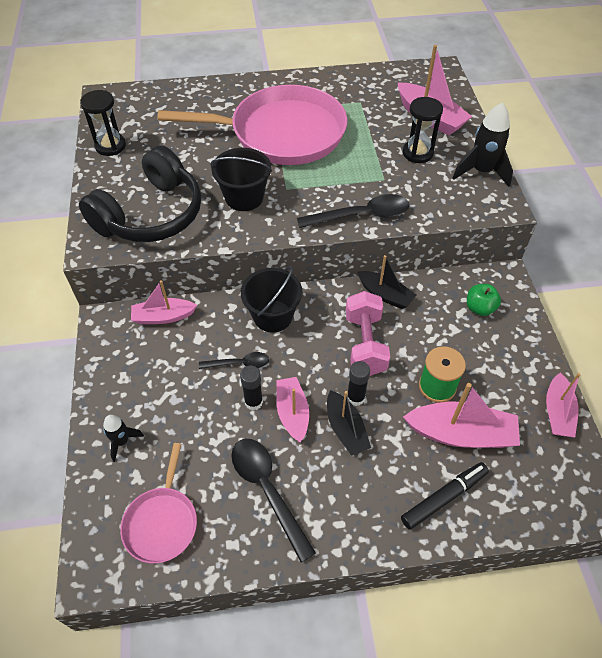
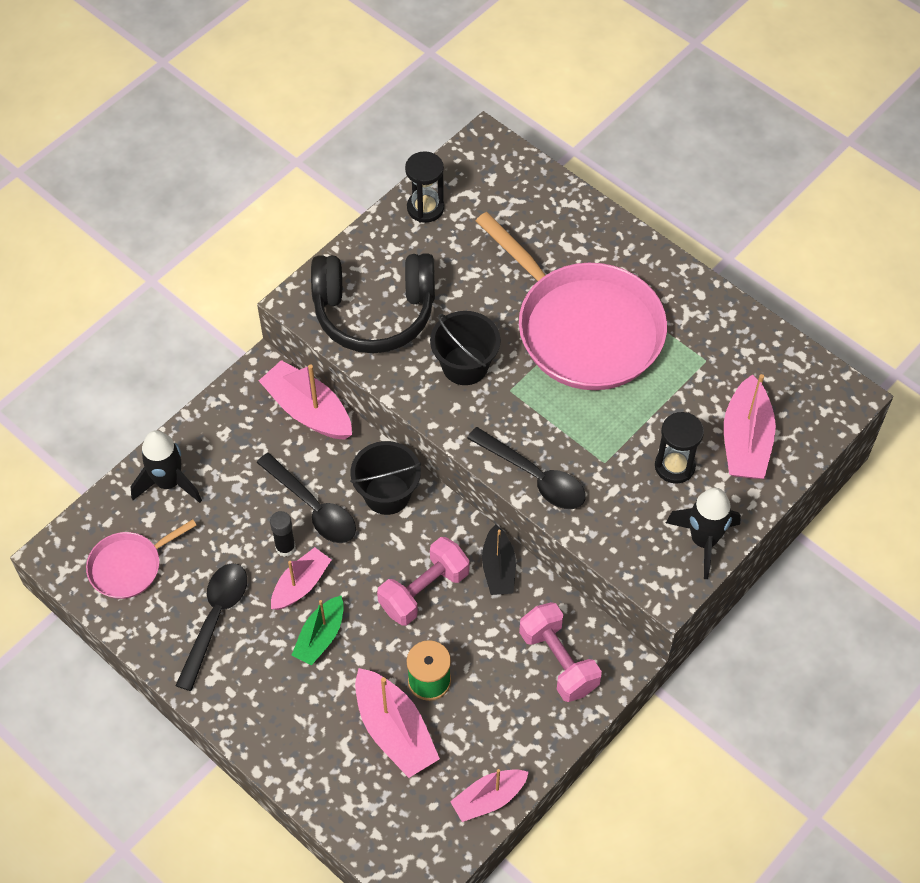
camera: 50 degrees right, 5 degrees up
black rocket [103,415,144,462] -> black rocket [131,430,202,503], size x1.77
pink boat [131,280,197,324] -> pink boat [259,360,352,440], size x1.53
black spoon [199,352,269,369] -> black spoon [257,453,356,543], size x1.72
black boat [327,390,371,456] -> green boat [291,596,344,665]
black glue stick [347,361,370,406] -> none
black marker [401,462,489,530] -> none
green apple [467,284,501,316] -> pink dumbbell [519,602,602,702]

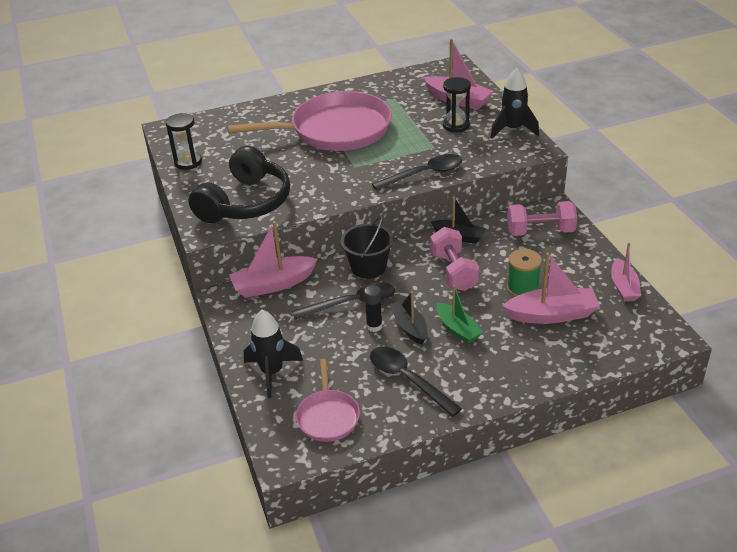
camera: 60 degrees left, 20 degrees down
pink boat [271,547,331,610] -> black boat [390,291,427,345]
black bucket [430,311,501,385] -> none

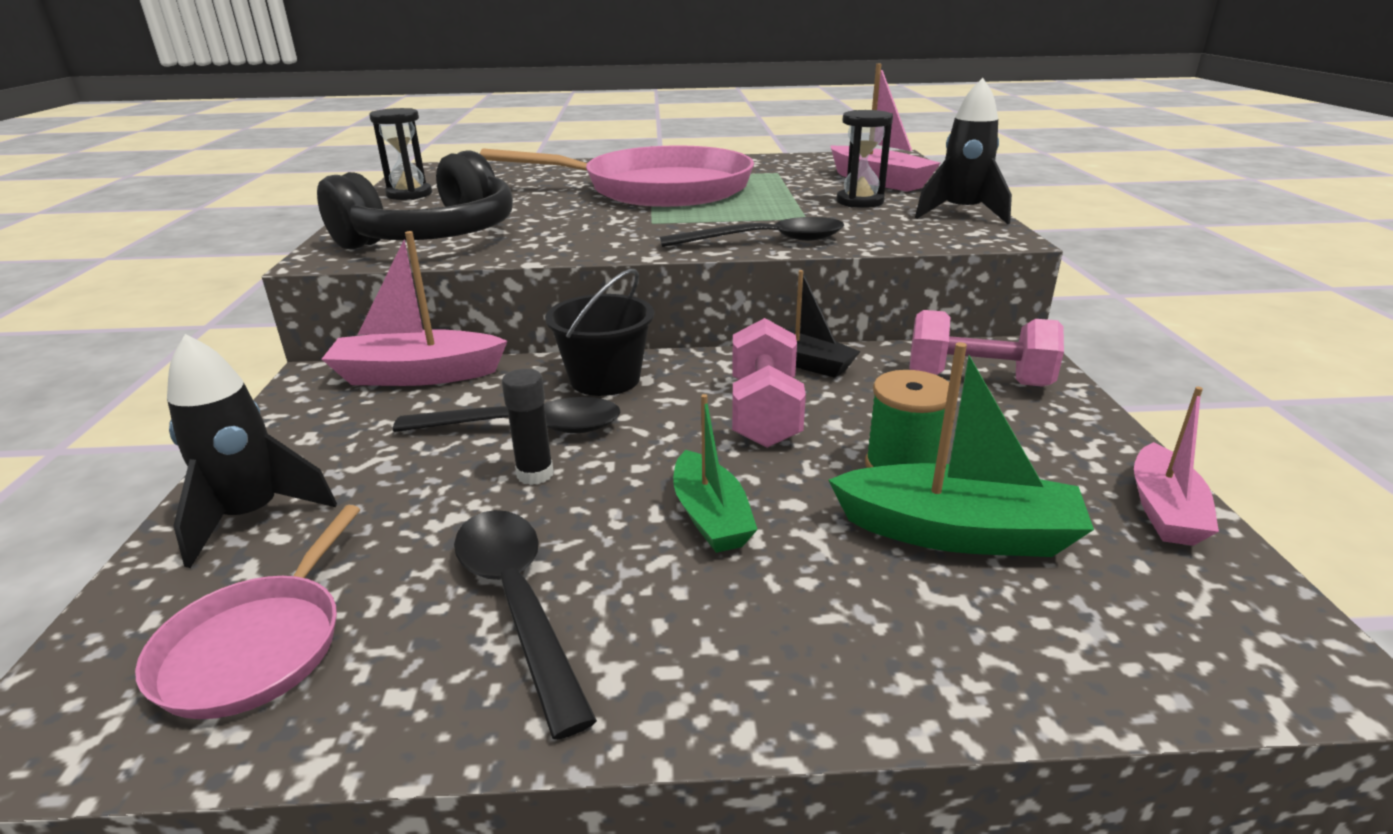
camera: 15 degrees right, 10 degrees down
black boat [390,291,427,345] -> none
pink boat [503,253,600,324] -> green boat [828,342,1094,557]

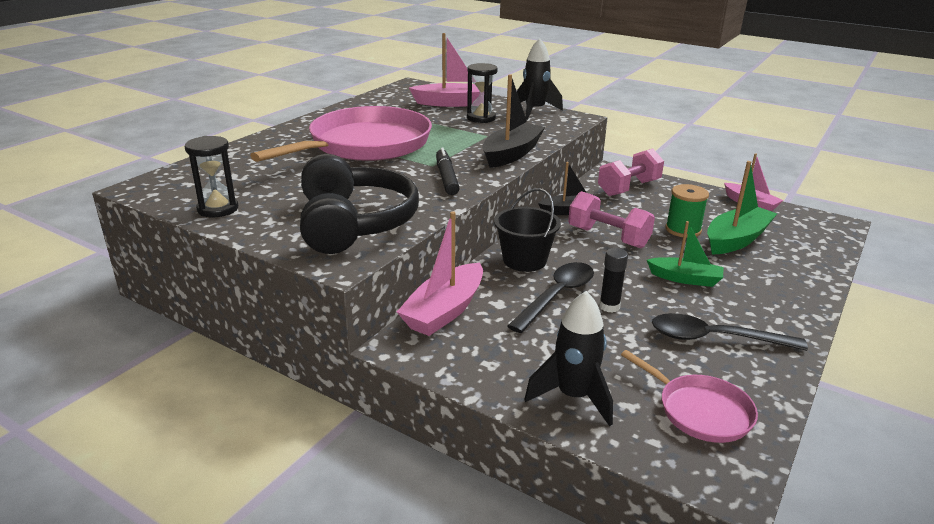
camera: 55 degrees left, 0 degrees up
black spoon [660,217,844,247] -> black boat [482,75,545,168]
none -> black marker [436,148,460,195]

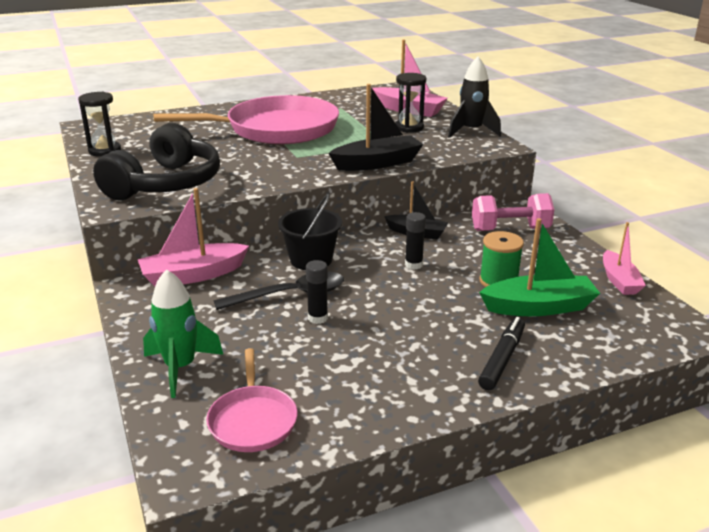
camera: 35 degrees right, 0 degrees up
black marker [436,148,460,195] -> black marker moved to [478,317,525,390]
black rocket [524,291,613,426] -> green rocket [143,269,224,398]
pink dumbbell [568,191,655,248] -> black glue stick [405,212,426,270]
green boat [647,221,723,287] -> none
black spoon [652,313,808,351] -> none

